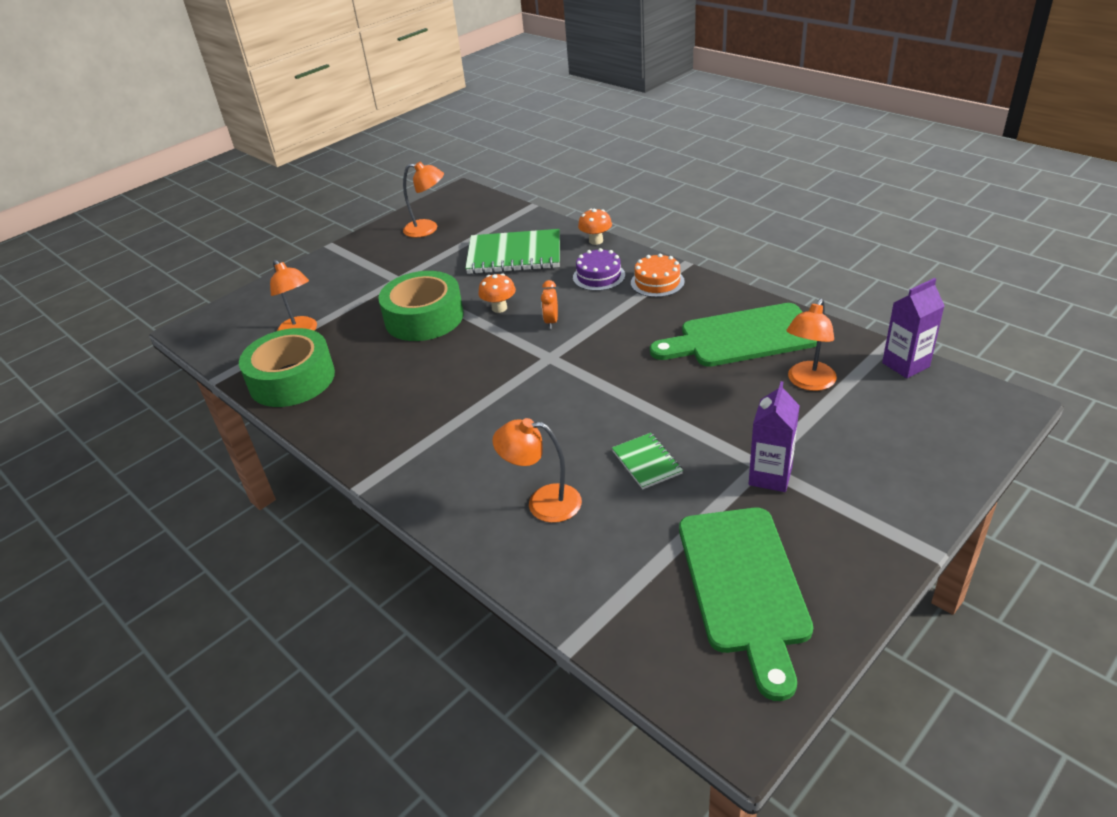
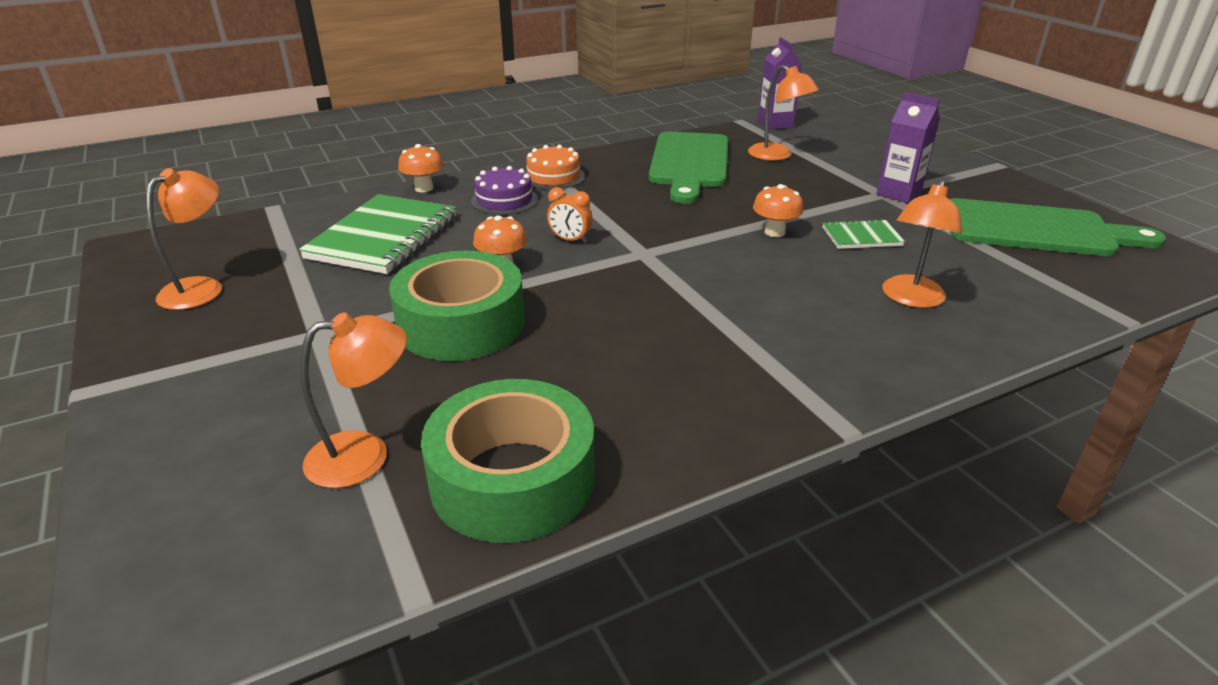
camera: 75 degrees left, 5 degrees down
none -> orange mushroom [753,184,803,237]

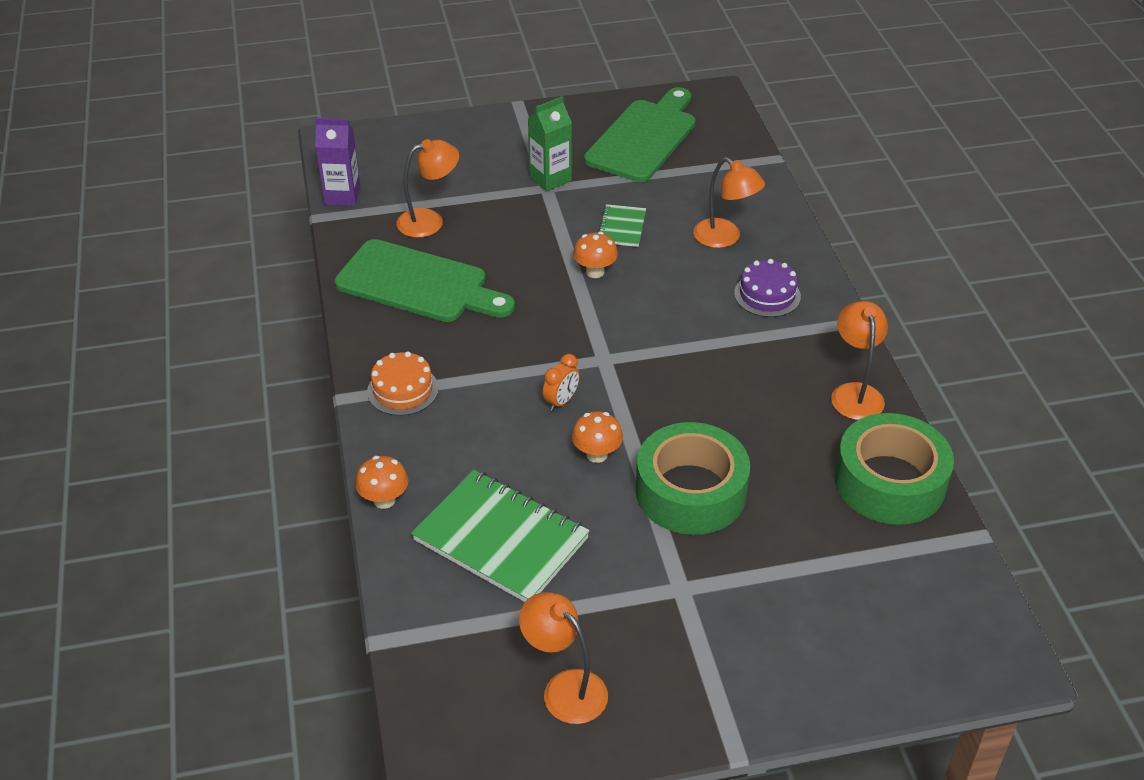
camera: 75 degrees left, 10 degrees up
orange lamp [300,312,407,488] -> orange lamp moved to [831,301,888,420]
purple cake [471,166,538,215] -> purple cake moved to [734,259,801,317]
purple carton [877,92,940,203] -> green carton [528,96,572,191]

